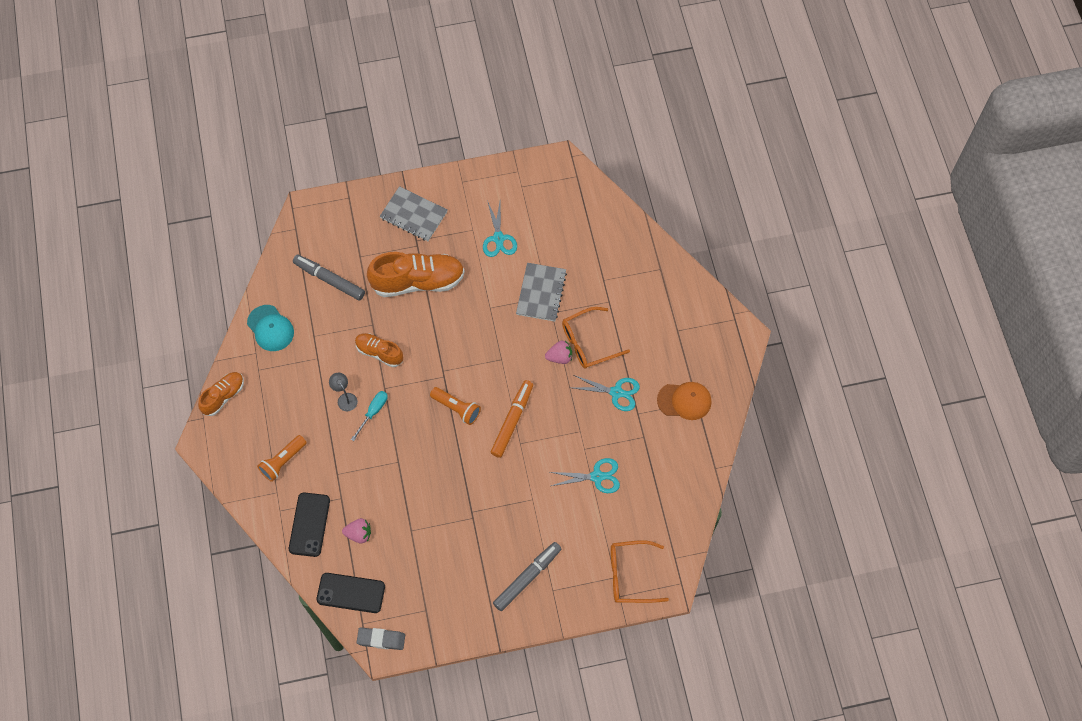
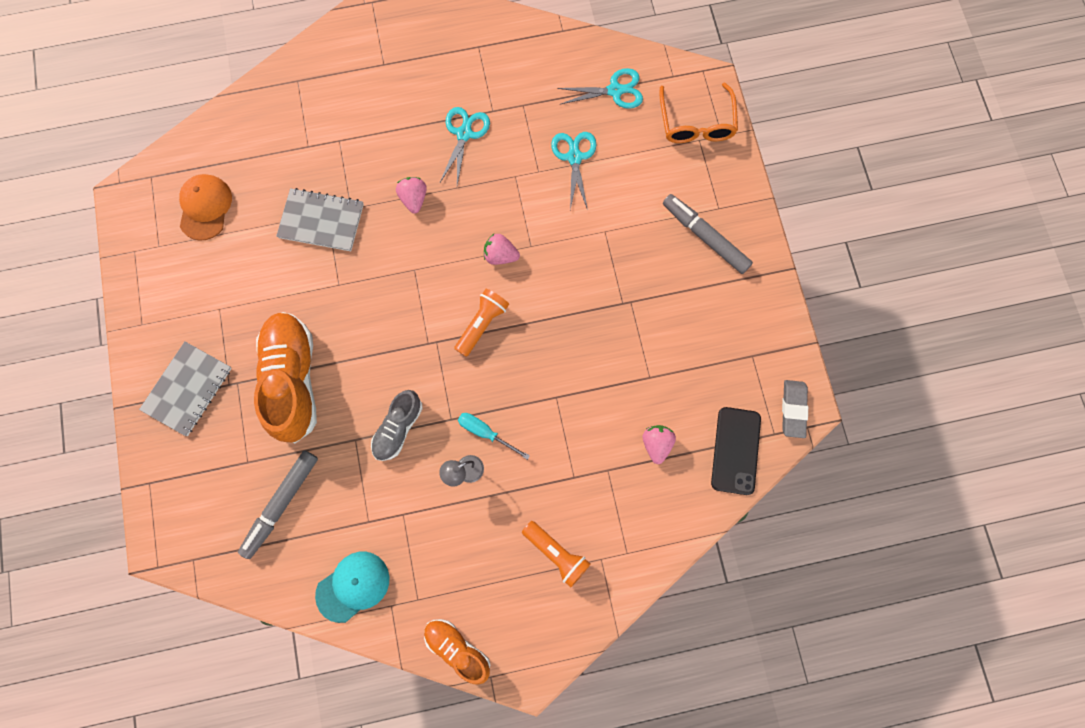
camera: 90 degrees left, 10 degrees up
black phone [289,492,330,557] -> none
orange shoe [355,333,403,367] -> grey shoe [371,390,423,461]
turquoise scissors [483,200,517,257] -> turquoise scissors moved to [557,68,643,109]
orange marker [491,380,533,458] -> pink strawberry [484,234,520,265]
orange glasses [562,307,630,369] -> none
orange cap [657,382,711,420] -> orange cap moved to [179,174,232,241]

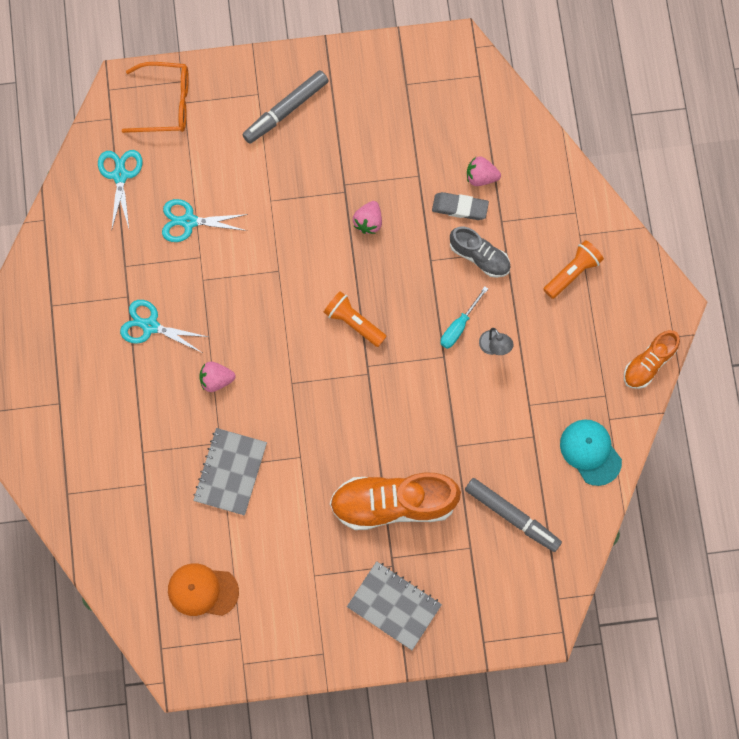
camera: 85 degrees left, 0 degrees up
grey shoe [371,390,423,461] -> grey shoe moved to [450,227,511,278]
pink strawberry [484,234,520,265] -> pink strawberry moved to [353,201,382,234]
black phone [711,407,761,495] -> none
grey eraser [782,380,808,438] -> grey eraser moved to [432,192,489,220]

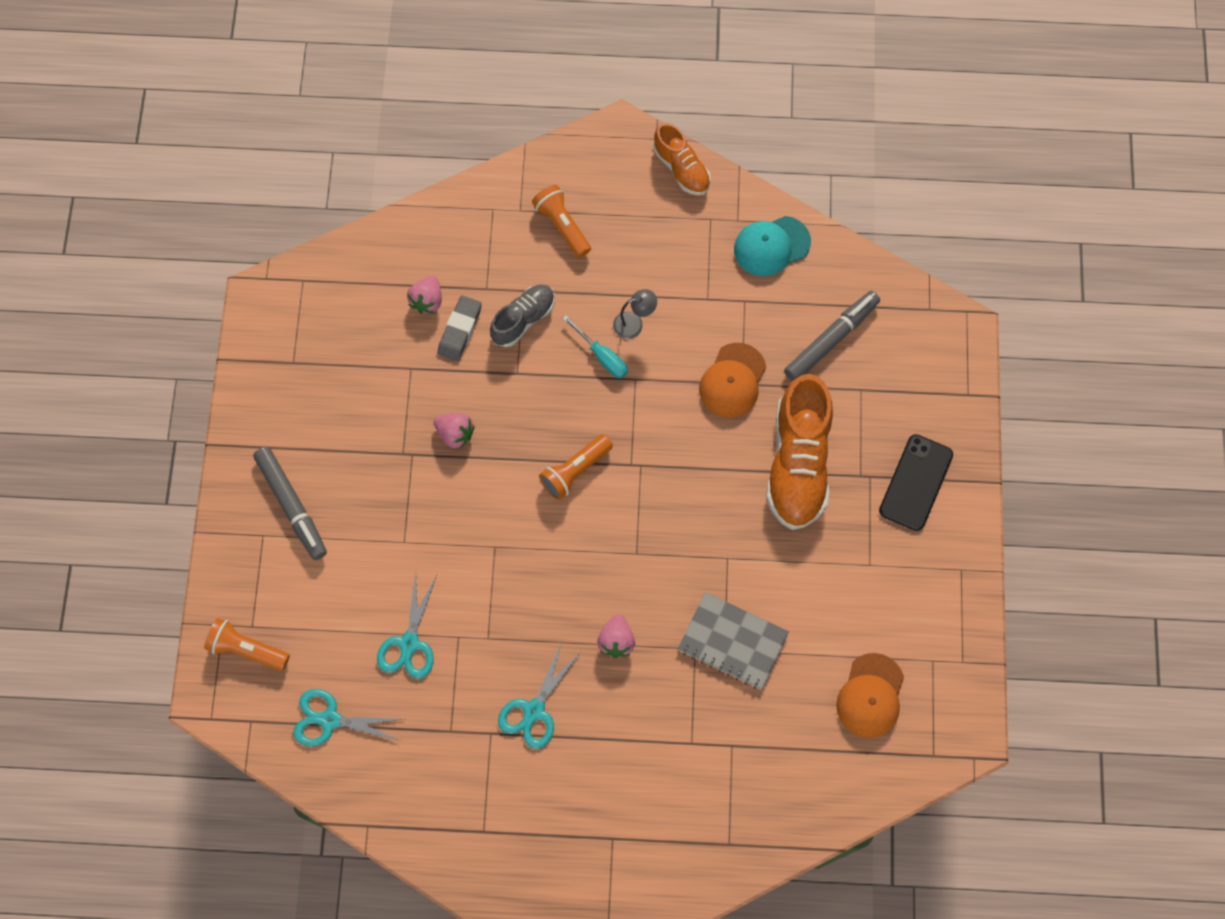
camera: 80 degrees left, 5 degrees down
orange glasses [122,62,189,133] -> orange flashlight [204,618,290,671]
grey notebook [347,561,442,650] -> black phone [879,434,953,531]
none -> orange cap [699,343,766,418]

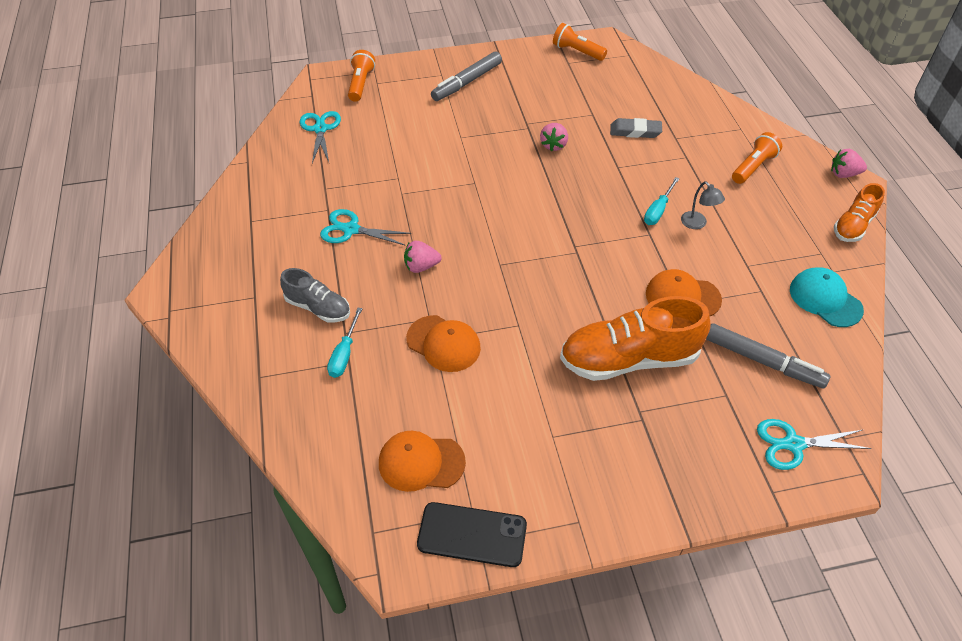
camera: 75 degrees right, 20 degrees down
turquoise scissors [377,573,437,679] -> turquoise scissors moved to [757,419,871,470]
pink strawberry [407,276,442,314] -> pink strawberry moved to [831,149,867,178]
grey shoe [490,285,555,347] -> grey shoe moved to [280,268,350,323]
orange flashlight [539,434,613,500] -> orange flashlight moved to [553,23,607,61]
grey notebook [678,592,789,689] -> orange cap [406,315,481,372]
black phone [879,434,953,531] -> black phone moved to [417,502,527,567]
none -> turquoise screwdriver [327,308,362,378]

